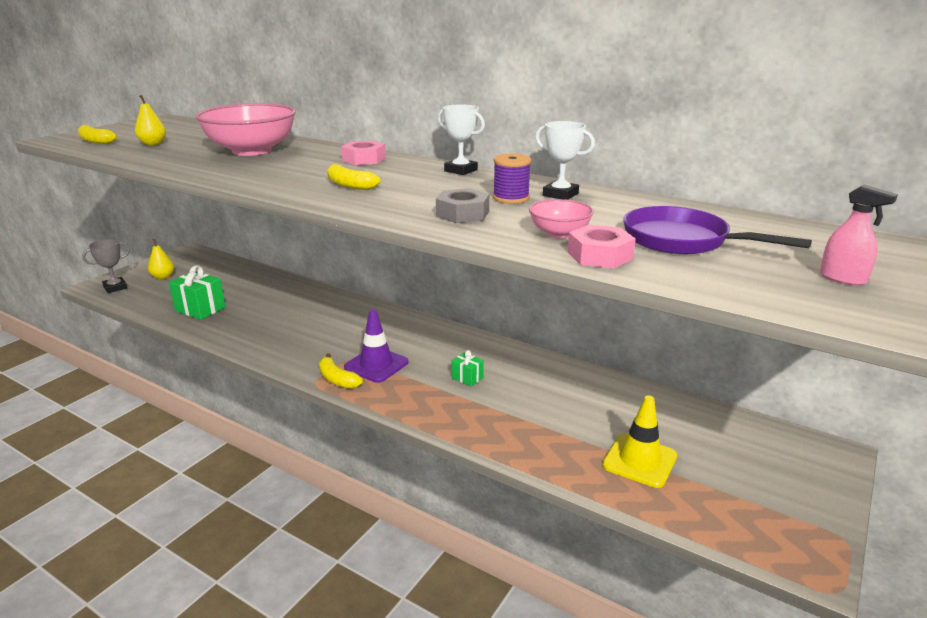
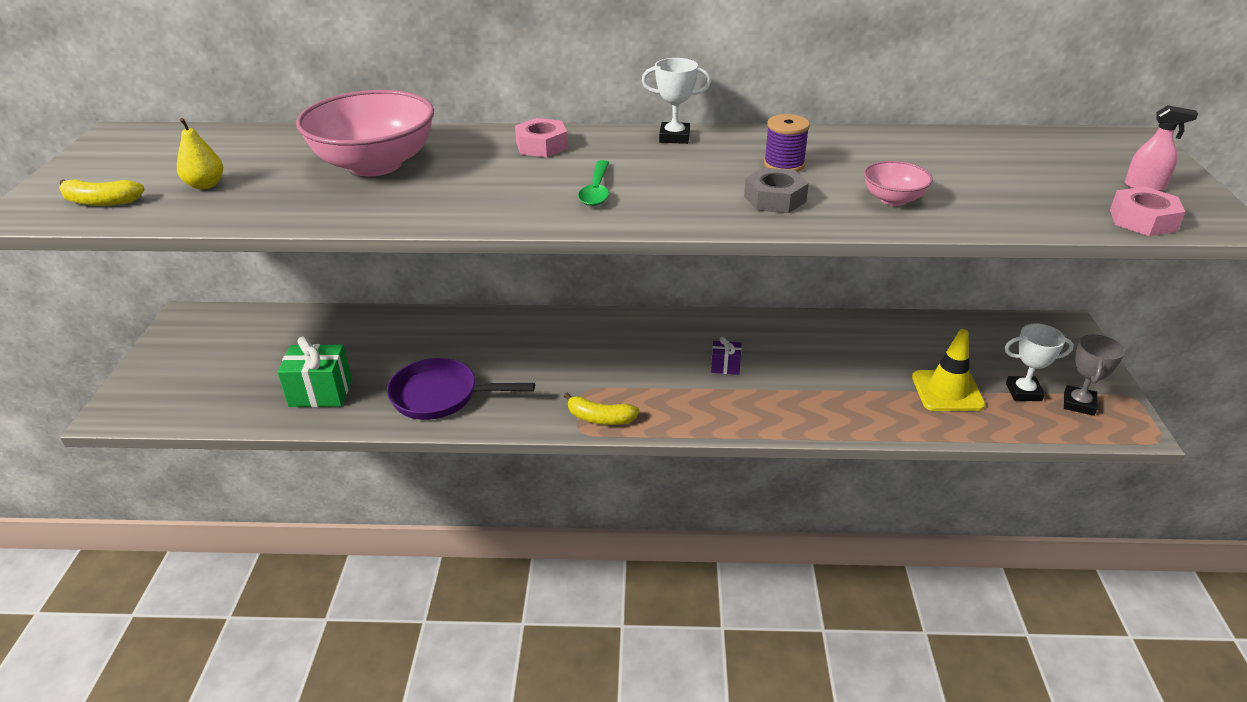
camera: 30 degrees left, 10 degrees up
grey trophy [82,239,130,293] -> grey trophy moved to [1064,334,1125,416]
yellow pear [148,239,174,279] -> none
yellow banana [327,164,380,190] -> green spoon [578,160,609,206]
purple traffic cone [344,309,409,383] -> none
green gift [452,350,484,386] -> purple gift [711,337,742,375]
white trophy [535,121,595,200] -> white trophy moved to [1005,323,1074,401]
pink nut [568,225,636,268] -> pink nut moved to [1110,187,1185,236]
purple pan [623,206,812,255] -> purple pan moved to [387,358,535,420]

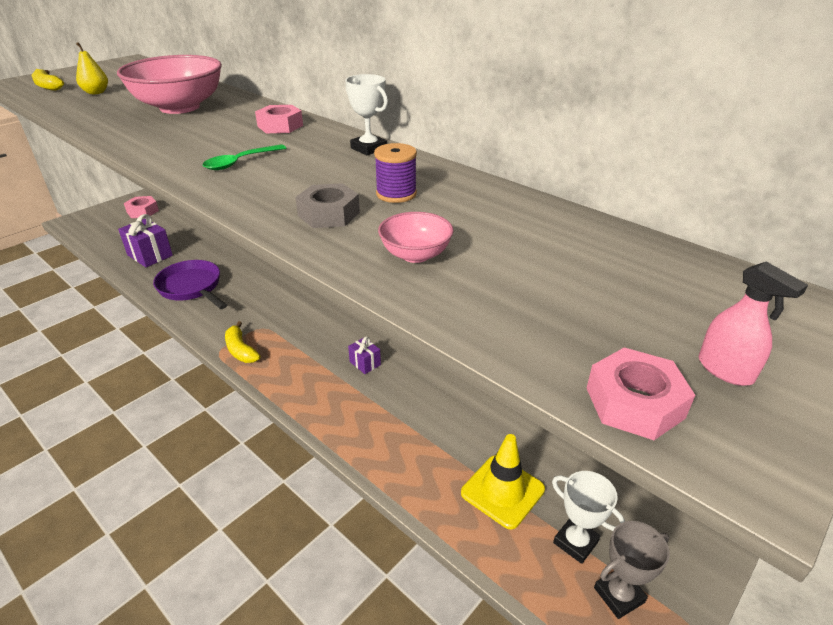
camera: 40 degrees right, 0 degrees up
green gift [277,336,352,407] -> purple gift [118,214,173,267]
none -> pink nut [124,196,159,218]

